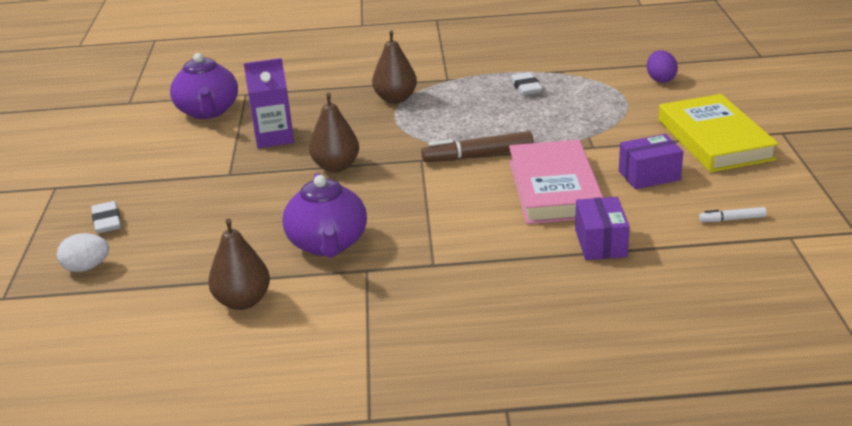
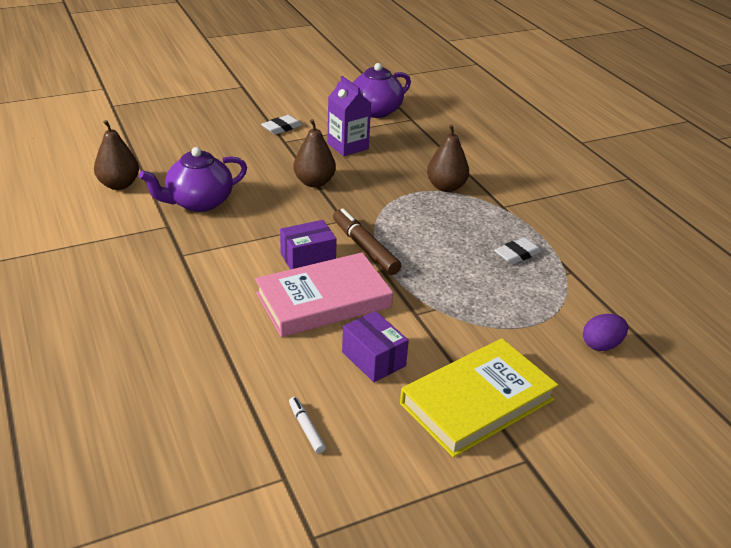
camera: 65 degrees right, 5 degrees up
white egg [57,233,109,272] -> none
white eraser [91,201,121,233] -> white eraser moved to [261,115,302,135]
purple box [575,197,630,260] -> purple box moved to [280,220,337,270]

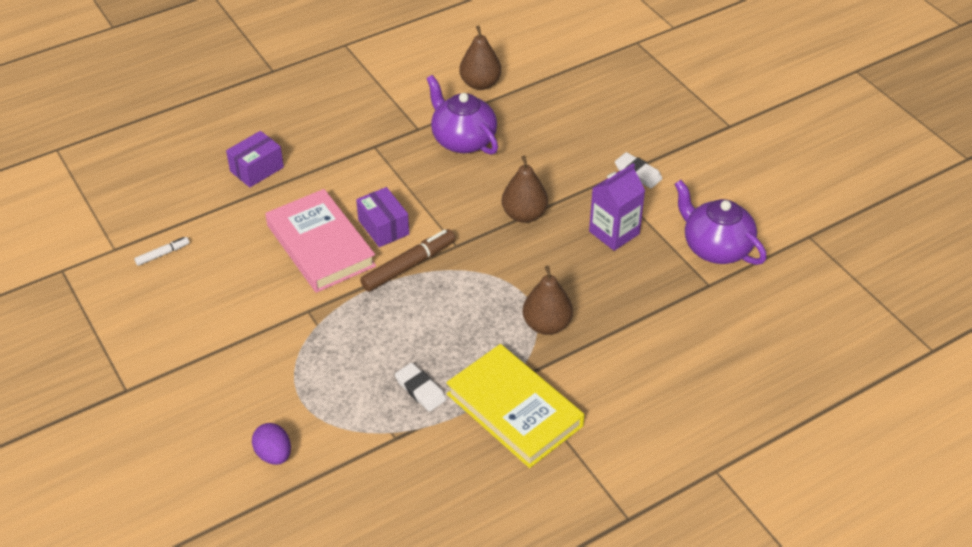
camera: 85 degrees right, 10 degrees up
purple box [342,311,409,382] -> purple box moved to [226,131,284,187]
yellow book [400,338,558,458] -> yellow book moved to [446,344,585,468]

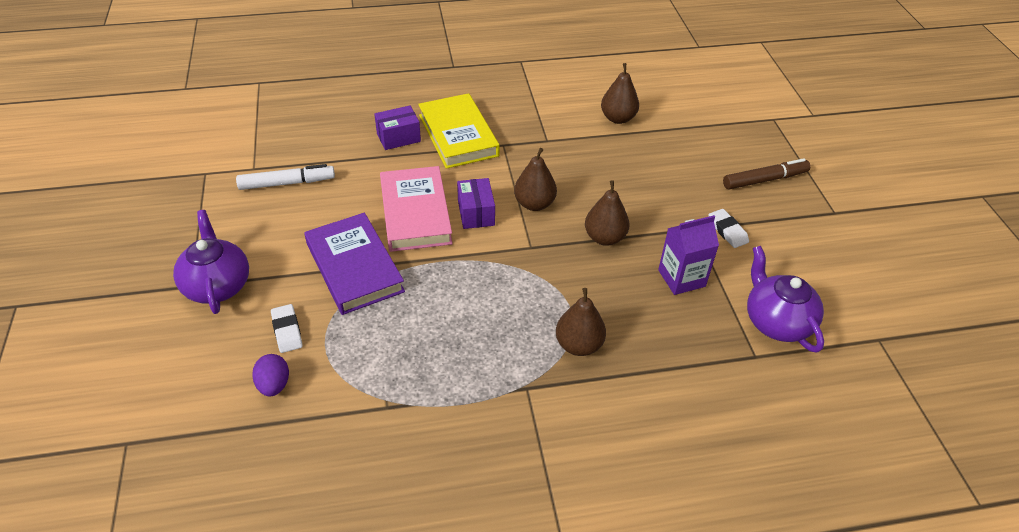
camera: 20 degrees right, 0 degrees up
white marker [134,237,190,266] -> white marker [236,164,335,190], size x1.91
brown marker [360,229,455,292] -> brown marker moved to [723,158,811,189]
white eraser [395,363,446,412] -> white eraser moved to [271,304,303,353]
purple teapot [426,75,498,155] -> purple teapot moved to [173,210,249,314]
yellow book [446,344,585,468] -> yellow book moved to [418,93,500,169]
none -> purple book [304,213,405,315]
none -> brown pear [514,148,557,211]

